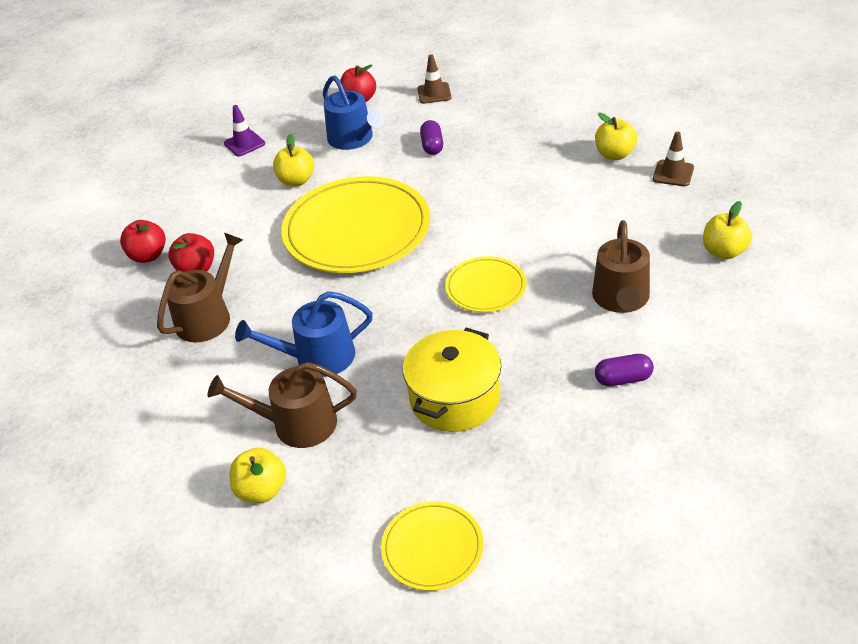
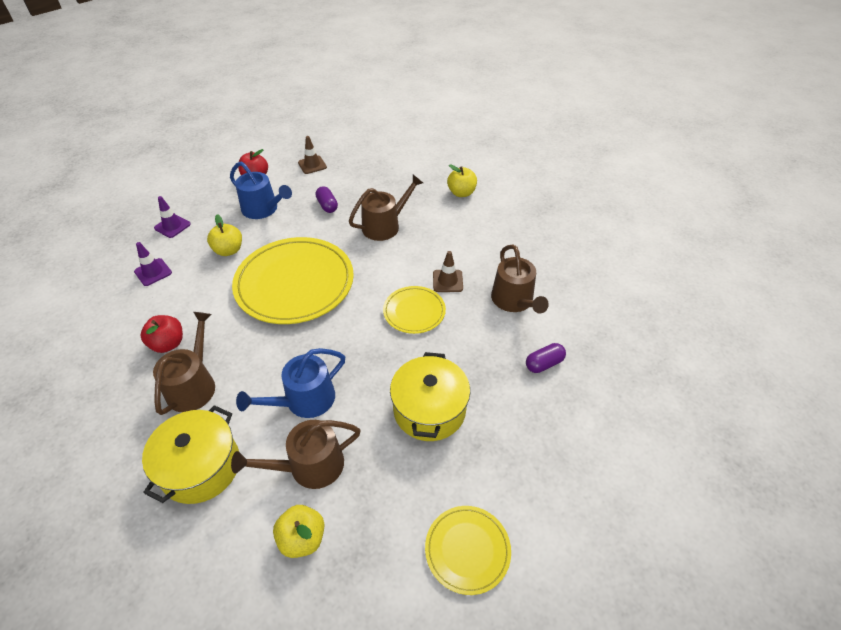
camera: 25 degrees left, 5 degrees up
red apple [120,220,166,263] -> none
brown traffic cone [653,131,694,186] -> brown traffic cone moved to [433,251,463,292]
yellow apple [703,201,752,259] -> none
none -> purple traffic cone [134,242,172,286]
none -> yellow pot [142,405,239,504]
none -> brown watering can [349,175,423,241]

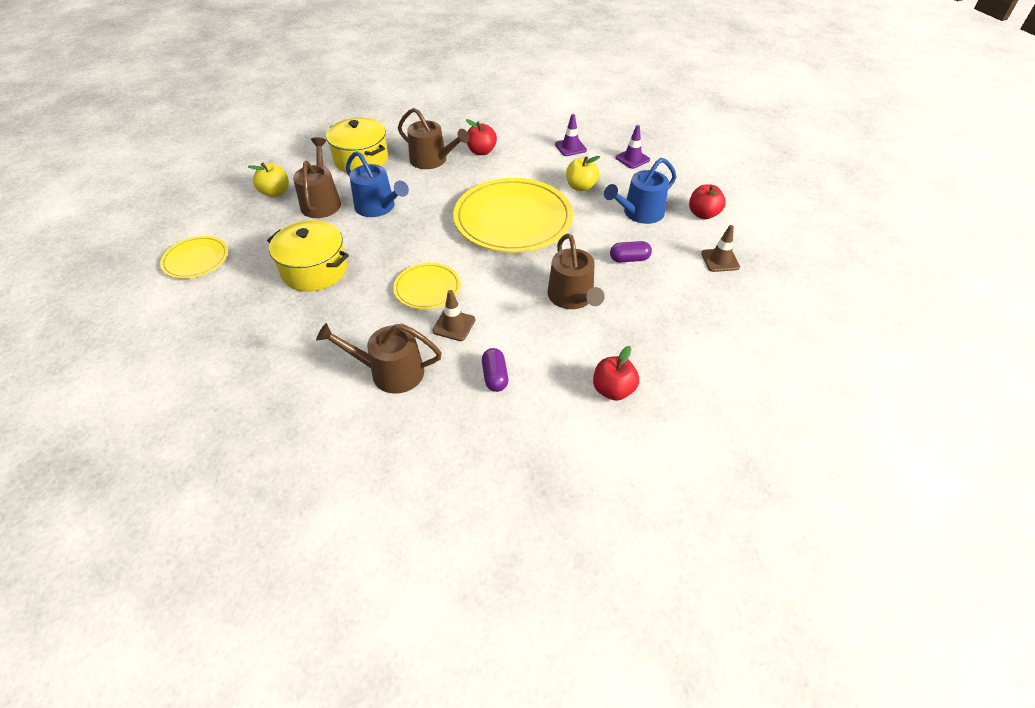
camera: 110 degrees right, 0 degrees up
blue watering can [236,348,345,418] -> blue watering can turned 150 degrees clockwise [346,151,409,217]
yellow apple [447,164,477,197] -> red apple [593,346,639,401]
purple capsule [526,343,566,373] -> purple capsule moved to [482,348,508,392]

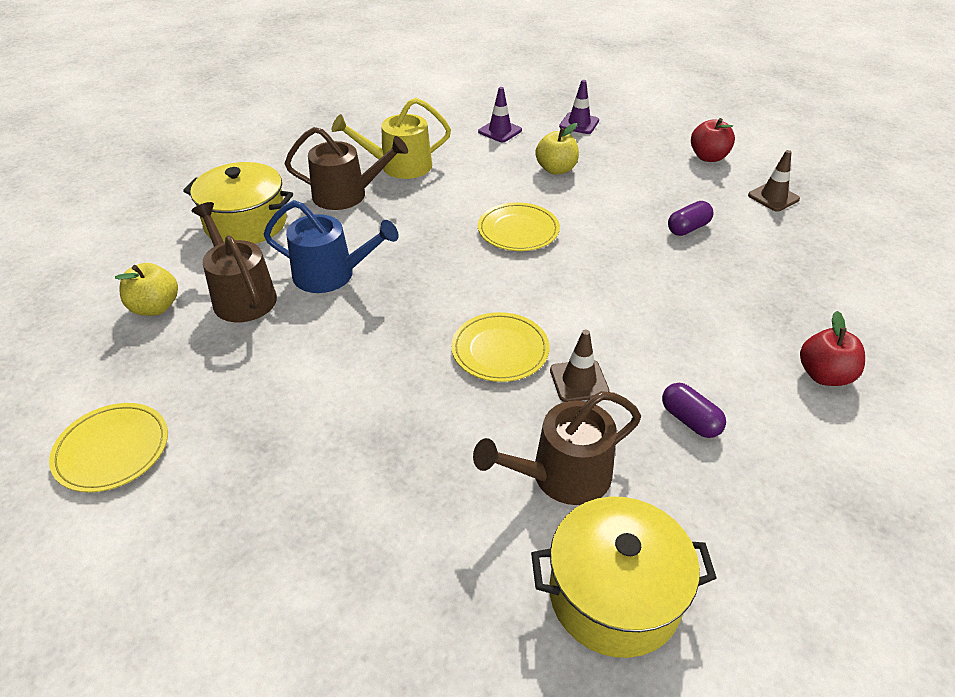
camera: 30 degrees left, 5 degrees down
yellow pot [267,220,349,292] -> yellow pot moved to [531,497,717,658]
yellow plate [453,178,573,253] -> yellow plate [478,202,560,251], size x0.50
red apple [466,119,497,155] -> yellow watering can [332,98,451,179]
brown watering can [548,233,605,309] -> none
blue watering can [604,158,676,224] -> none

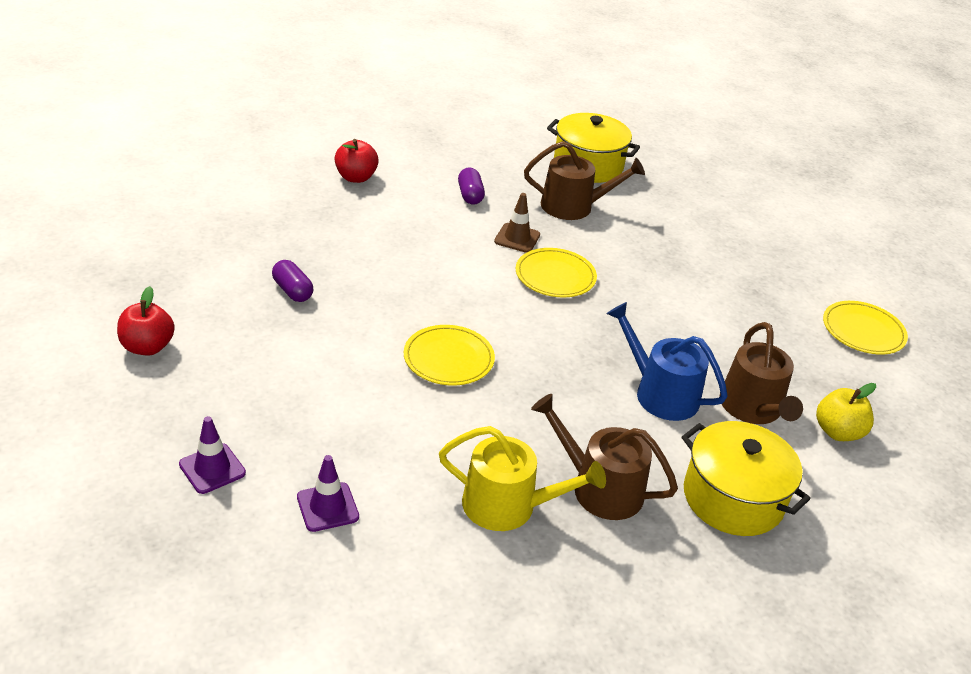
camera: 155 degrees left, 5 degrees down
yellow apple [535,123,579,175] -> none
purple capsule [668,201,714,236] -> purple capsule turned 60 degrees clockwise [272,260,313,302]
brown traffic cone [748,150,800,212] -> none

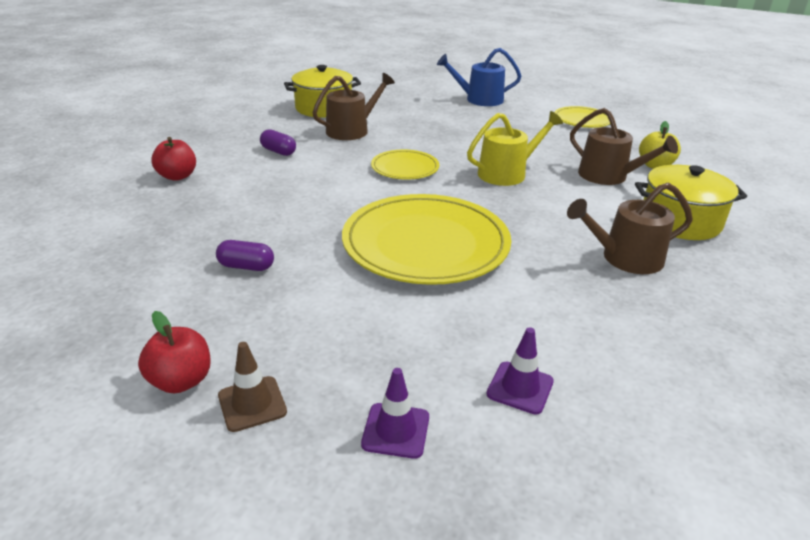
camera: 40 degrees left, 5 degrees down
yellow plate [404,325,495,385] -> yellow plate [342,194,511,285], size x1.99
yellow watering can [439,426,606,531] -> yellow watering can moved to [467,111,563,186]
brown traffic cone [494,193,540,253] -> brown traffic cone moved to [218,342,287,432]
blue watering can [606,302,728,421] -> blue watering can moved to [437,48,521,106]

